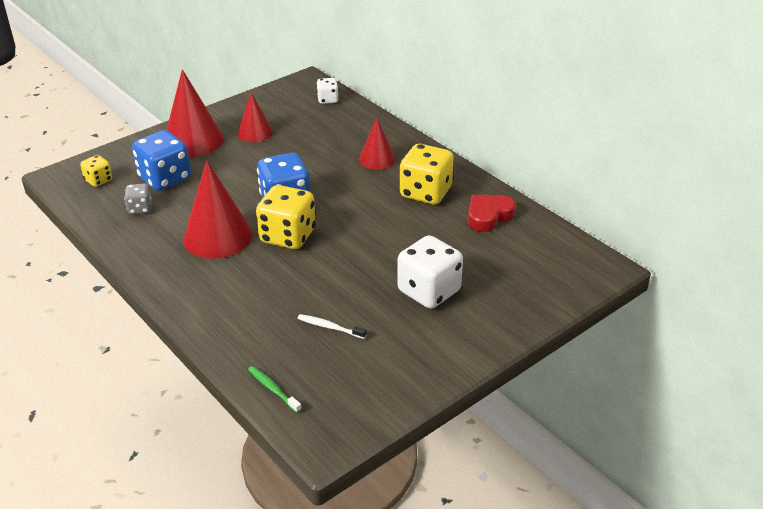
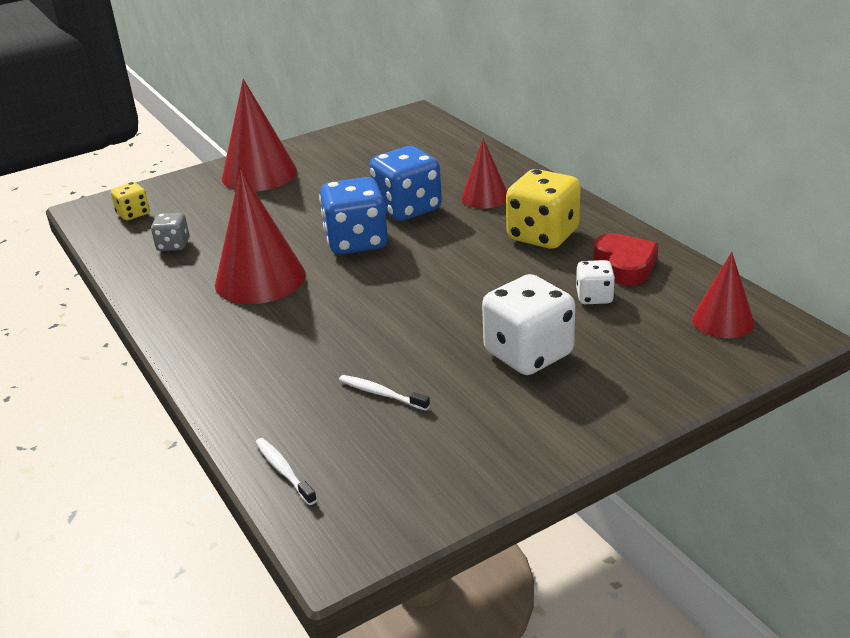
camera: 10 degrees right, 5 degrees down
blue dice [132,130,191,191] -> blue dice moved to [369,146,442,221]
red cone [238,92,273,142] -> red cone moved to [692,252,755,338]
green toothbrush [248,366,302,413] -> white toothbrush [255,438,317,505]
yellow dice [256,185,316,249] -> none
white dice [317,78,339,104] -> white dice moved to [576,260,615,304]
red heart [468,195,516,232] -> red heart turned 105 degrees clockwise [593,233,659,285]

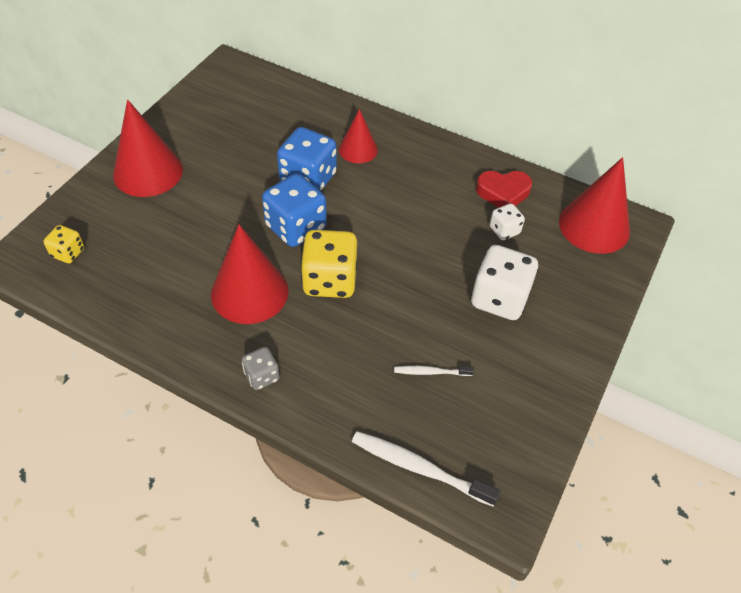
camera: 35 degrees left, 20 degrees up
grey dice [151,213,189,251] -> grey dice moved to [242,347,280,390]
white toothbrush [255,438,317,505] -> white toothbrush [352,431,501,507], size x1.80
yellow dice [506,169,581,249] -> yellow dice moved to [300,230,357,298]
red heart [593,233,659,285] -> red heart turned 135 degrees clockwise [476,171,532,208]
red cone [692,252,755,338] -> red cone [559,157,630,254], size x1.69

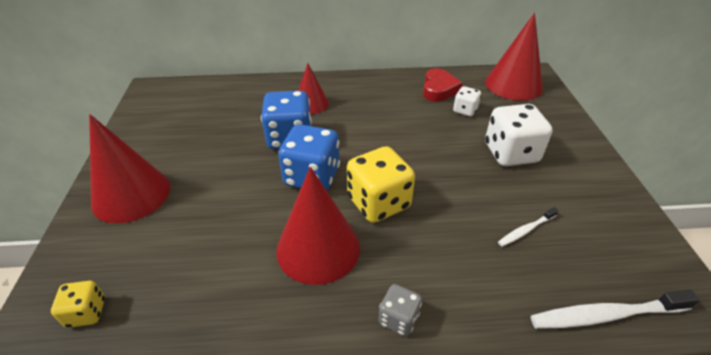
camera: 30 degrees left, 10 degrees down
red heart [476,171,532,208] -> red heart turned 45 degrees counterclockwise [423,68,462,102]

